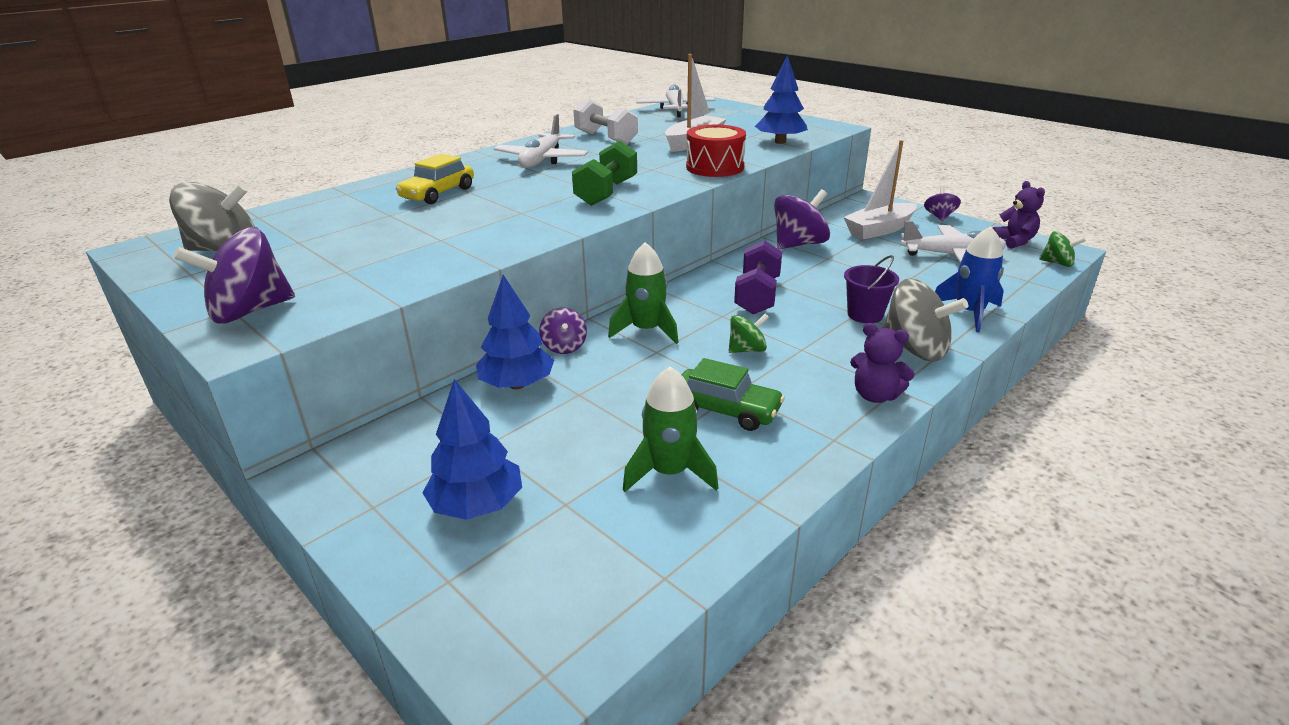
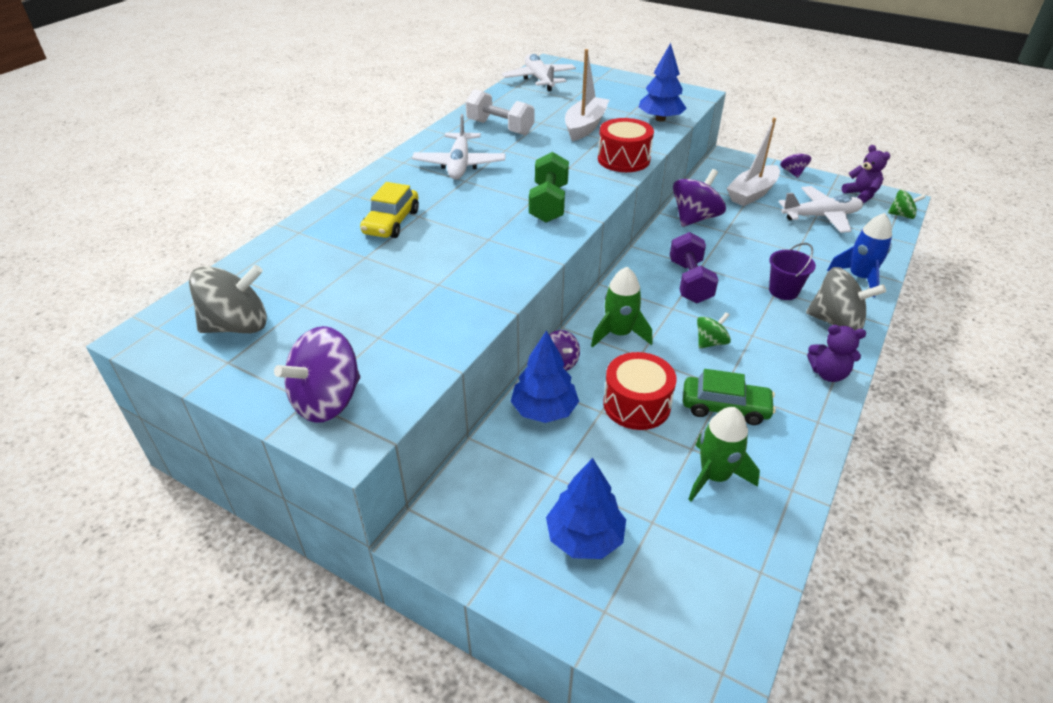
camera: 15 degrees left, 10 degrees up
none -> red drum [603,352,677,430]

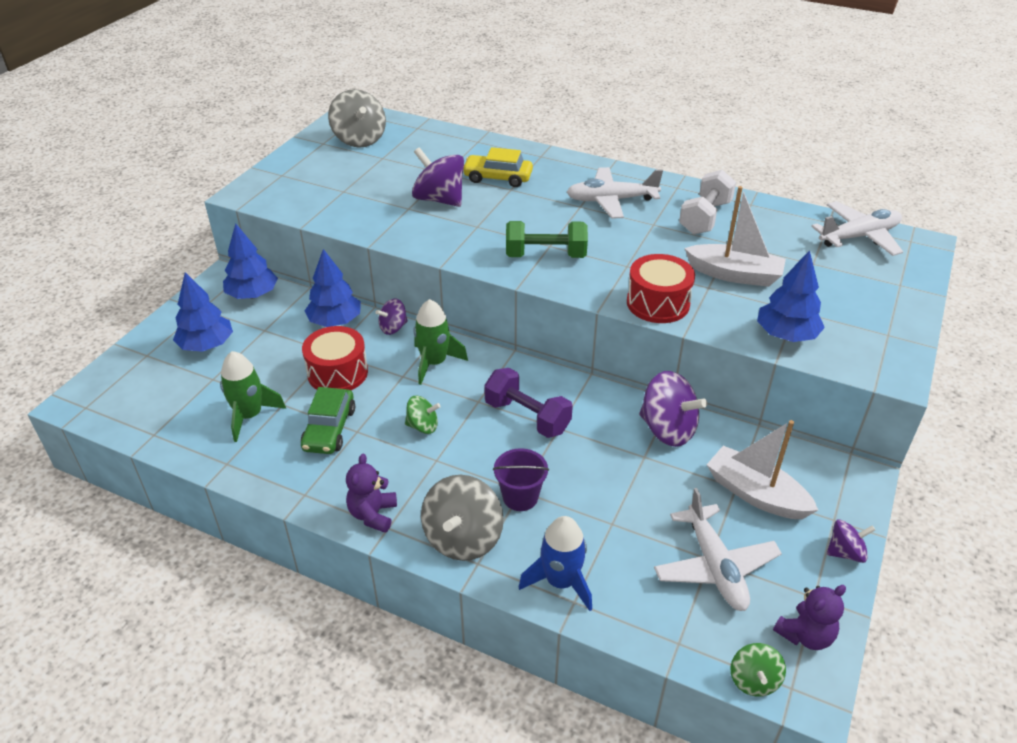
camera: 85 degrees right, 0 degrees up
purple spinning top [274,326,360,423] -> purple spinning top moved to [412,147,464,207]
purple dumbbell [670,232,718,303] -> purple dumbbell turned 45 degrees clockwise [484,368,573,438]
green spinning top [697,312,731,349] -> green spinning top turned 45 degrees counterclockwise [405,396,441,434]
none -> blue tree [223,223,278,299]

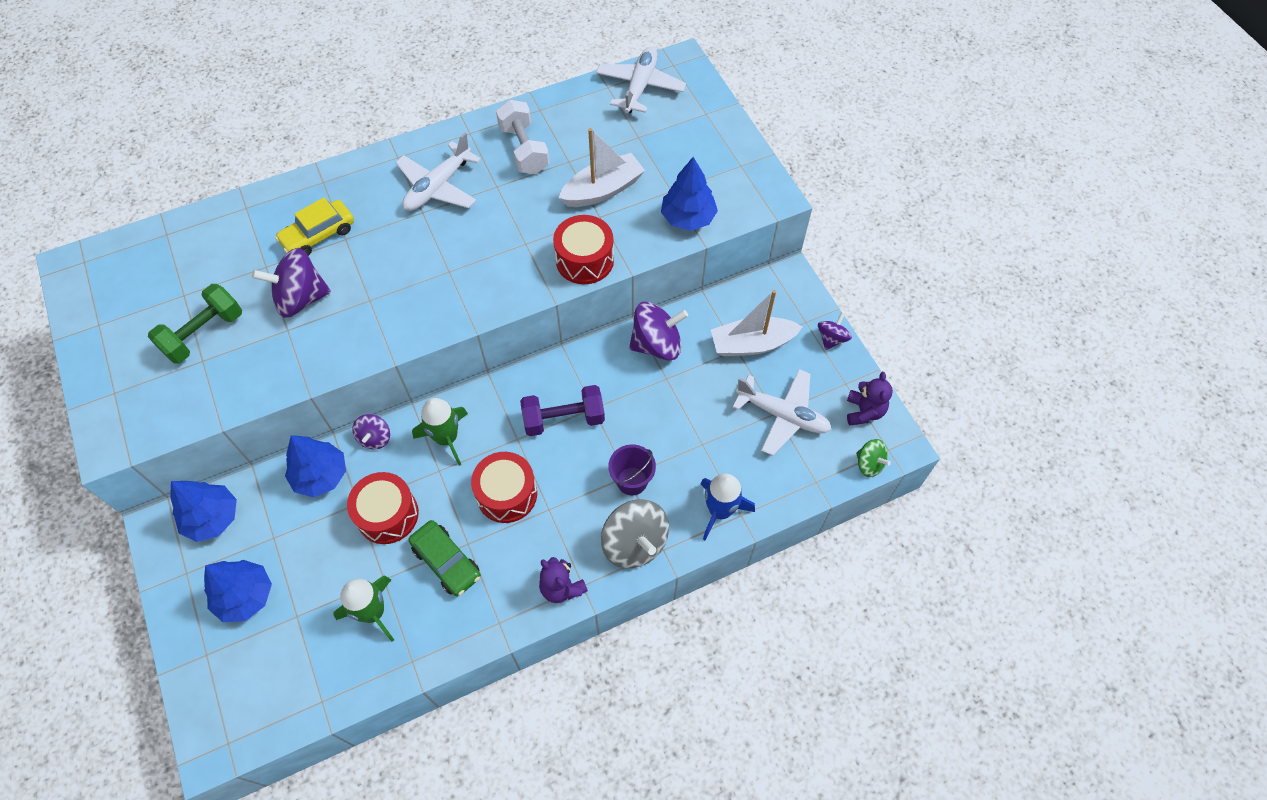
camera: 50 degrees left, 20 degrees up
grey spinning top [328,89,386,148] -> none
green spinning top [405,396,441,434] -> red drum [471,452,537,523]
green dumbbell [506,221,588,258] -> green dumbbell moved to [148,284,242,364]

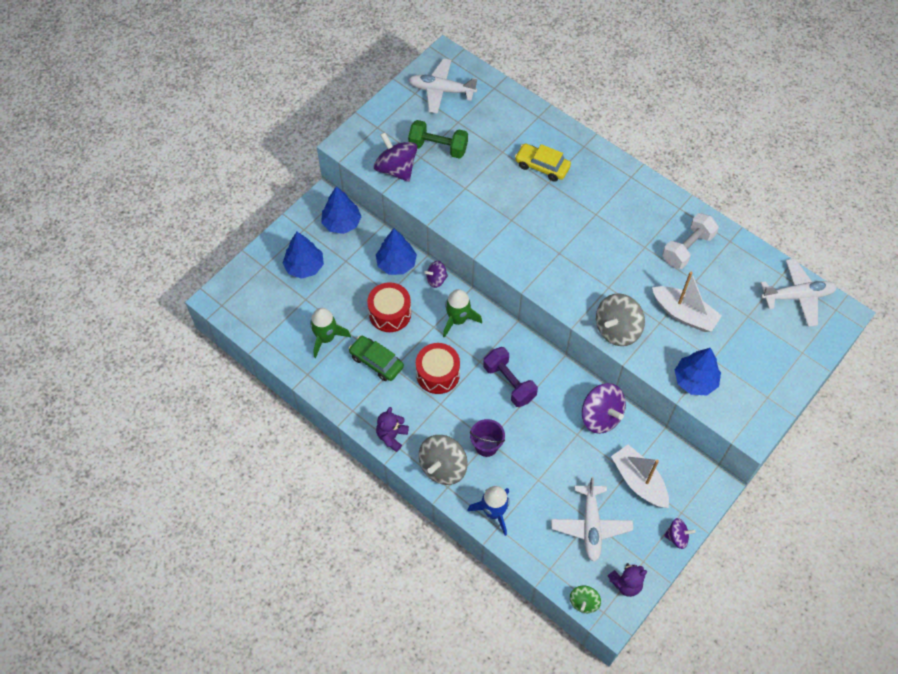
camera: 65 degrees right, 0 degrees up
purple spinning top [252,248,331,318] -> purple spinning top moved to [374,132,417,182]
white plane [395,133,481,211] -> white plane moved to [409,59,477,114]
green car [408,520,481,596] -> green car turned 105 degrees clockwise [349,336,404,381]
red drum [553,215,614,284] -> grey spinning top [596,293,645,346]

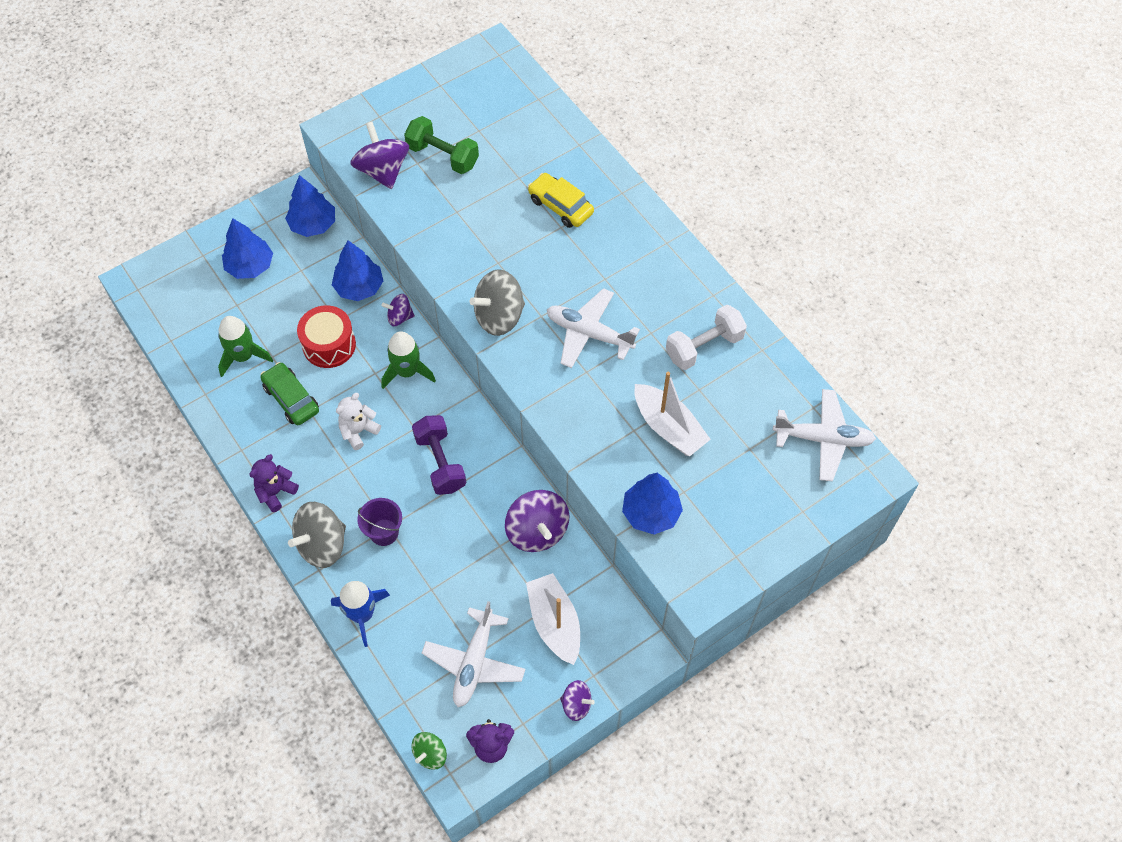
camera: 15 degrees right, 0 degrees up
white plane [409,59,477,114] -> white plane moved to [547,288,640,368]
red drum [416,343,460,394] -> white teddy bear [336,393,381,450]
grey spinning top [596,293,645,346] -> grey spinning top moved to [470,270,525,336]

